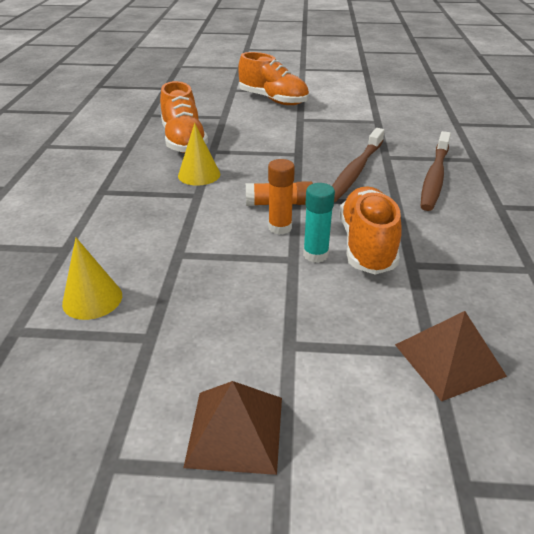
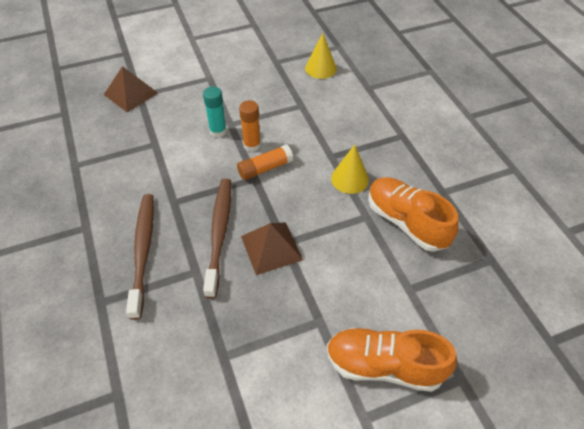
camera: 155 degrees right, 15 degrees up
brown pyramid [183,381,282,475] -> brown pyramid moved to [241,223,303,275]
orange shoe [340,187,402,275] -> none

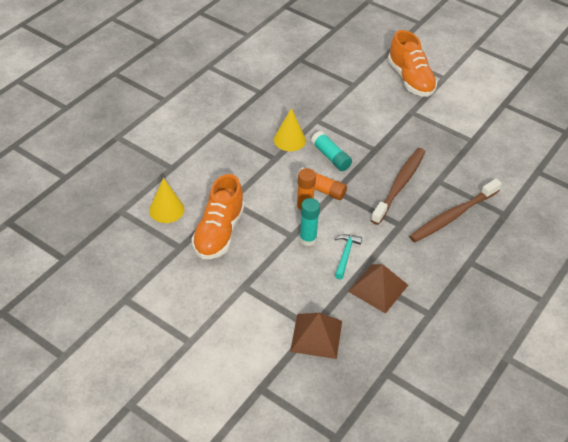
camera: 125 degrees left, 5 degrees down
brown toothbrush [203,178,231,299] -> brown toothbrush turned 150 degrees clockwise [371,148,425,225]
brown pyramid [241,223,303,275] -> brown pyramid moved to [348,264,408,314]
orange shoe [368,177,459,252] -> orange shoe moved to [191,174,245,259]
none -> turquoise glue stick [311,131,352,171]
none -> turquoise hammer [335,234,362,279]

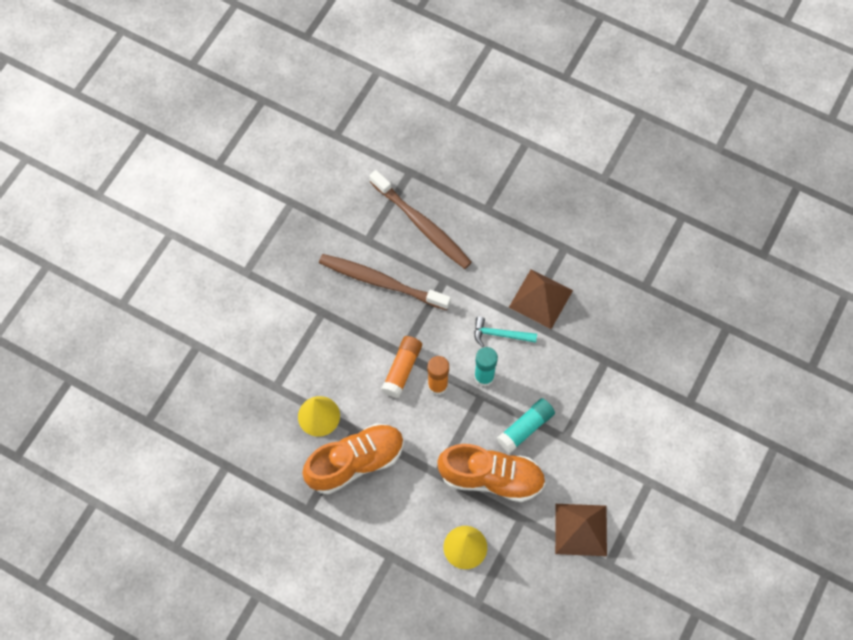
camera: 95 degrees left, 20 degrees up
brown pyramid [290,313,342,359] -> brown pyramid moved to [555,504,607,556]
turquoise glue stick [311,131,352,171] -> turquoise glue stick moved to [497,398,555,453]
orange shoe [388,30,438,97] -> orange shoe moved to [302,423,404,494]

